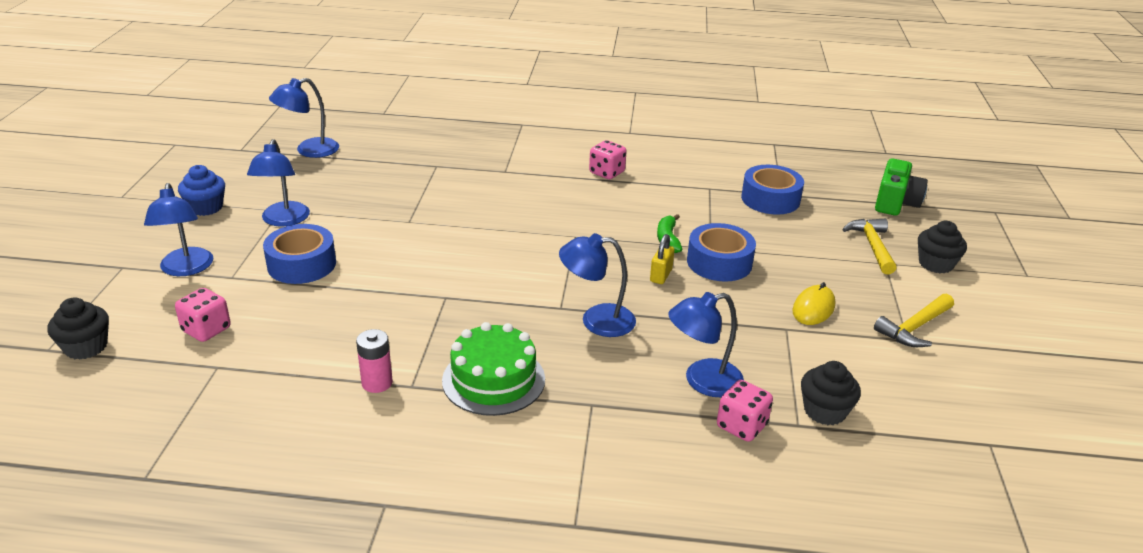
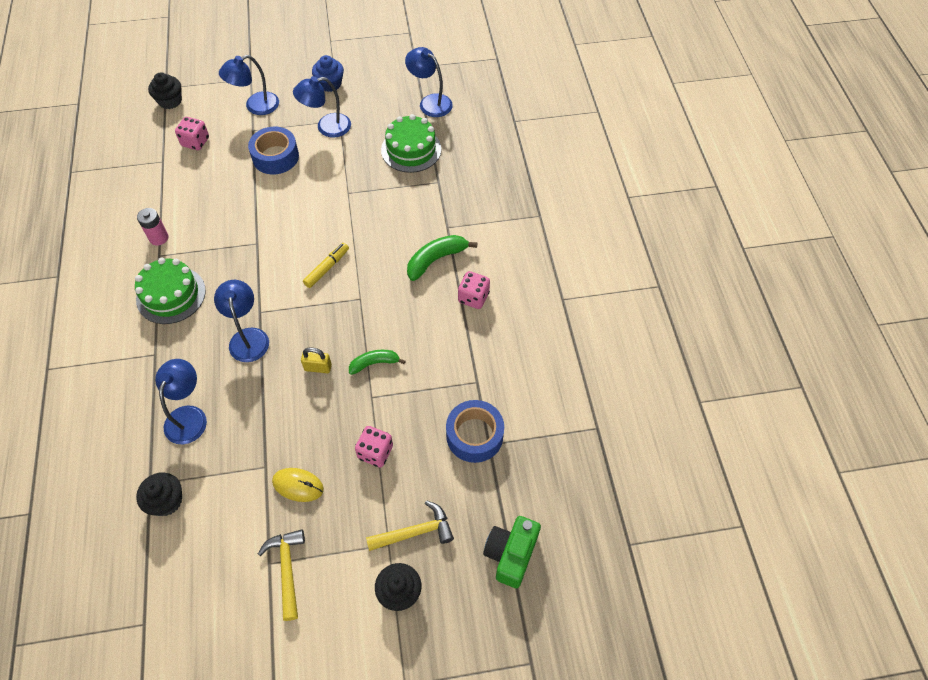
camera: 75 degrees right, 25 degrees up
blue lamp [668,292,744,397] -> blue lamp turned 45 degrees clockwise [155,359,207,444]
blue tape [687,223,756,282] -> none
pink dice [717,380,773,442] -> pink dice moved to [355,426,393,467]
yellow hammer [874,294,954,347] -> yellow hammer turned 45 degrees clockwise [258,529,305,621]
green camera [875,158,928,216] -> green camera turned 105 degrees clockwise [483,516,541,588]
none -> yellow marker [303,243,349,288]
none -> green cake [381,114,441,173]
none -> green banana [407,235,477,281]

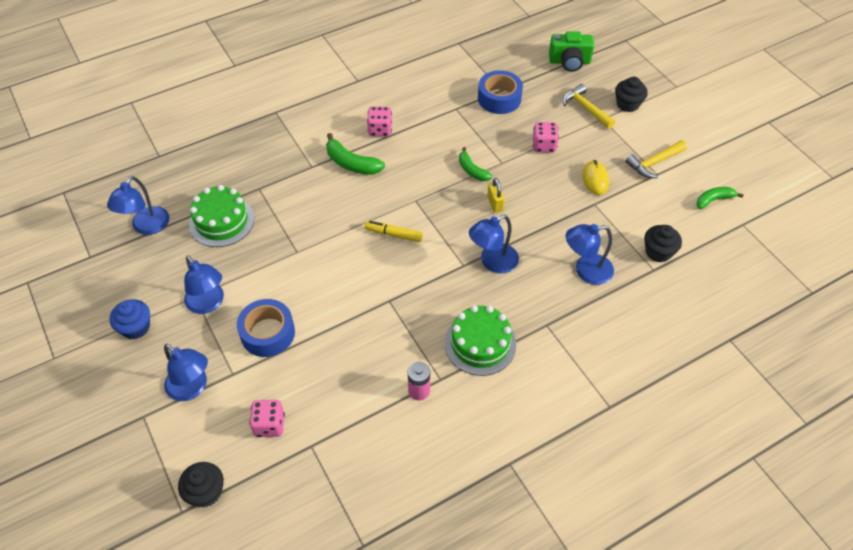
camera: 110 degrees left, 5 degrees down
none -> green banana [696,187,744,209]

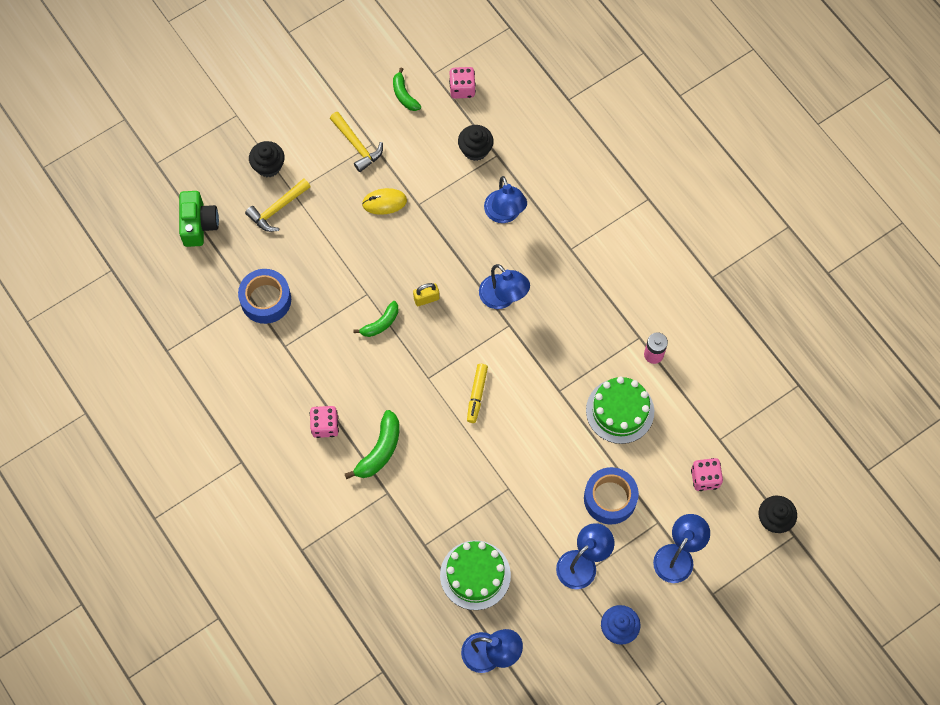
camera: 95 degrees left, 15 degrees up
green cake [445,305,516,376] -> green cake moved to [586,377,654,444]
pink dice [533,122,559,153] -> pink dice moved to [449,67,476,99]

